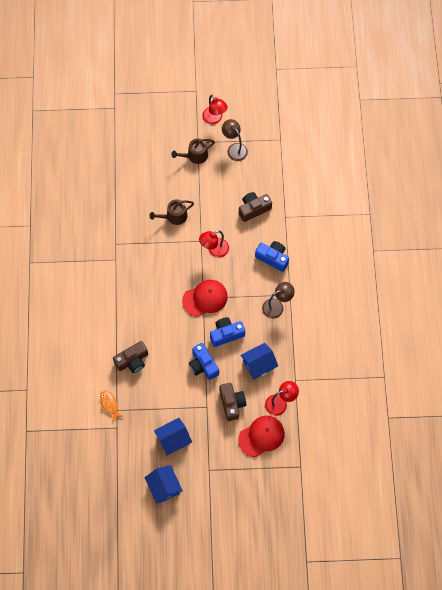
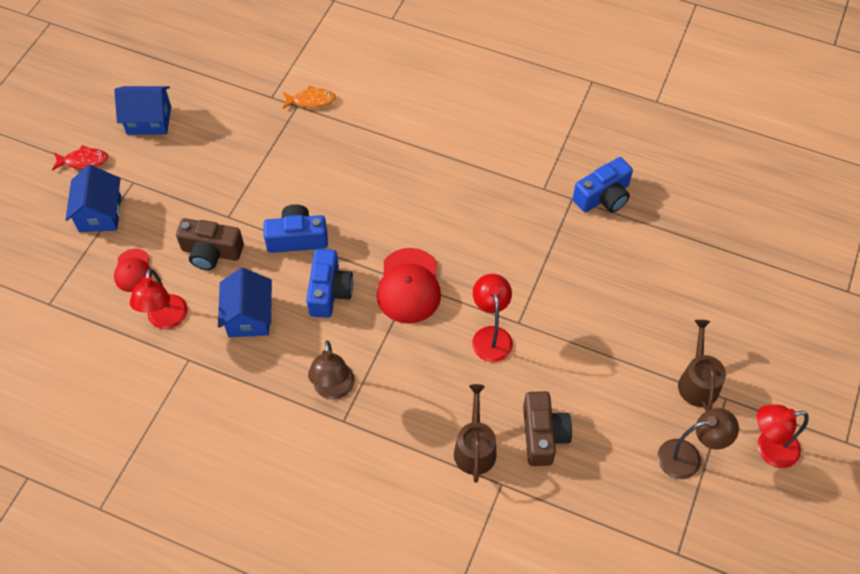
camera: 115 degrees right, 10 degrees down
brown camera [113,341,148,373] -> none
brown watering can [150,199,194,225] -> brown watering can moved to [454,384,497,483]
blue house [154,418,192,455] -> blue house moved to [65,165,121,232]
red cap [238,416,285,457] -> red cap [114,249,152,292], size x0.59
blue camera [255,241,289,272] -> blue camera moved to [573,157,633,213]
none -> red fish [52,145,108,171]

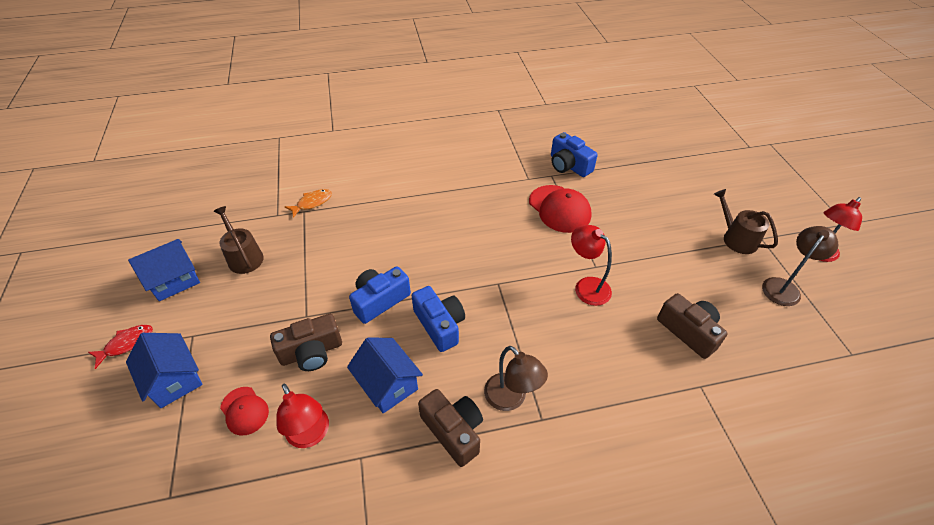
camera: 35 degrees left, 10 degrees down
red cap [377,248,441,324] -> red cap moved to [529,185,592,233]
brown watering can [454,384,497,483] -> brown watering can moved to [214,206,264,274]
blue camera [573,157,633,213] -> blue camera turned 120 degrees clockwise [551,132,598,177]
none -> brown camera [418,389,483,467]

